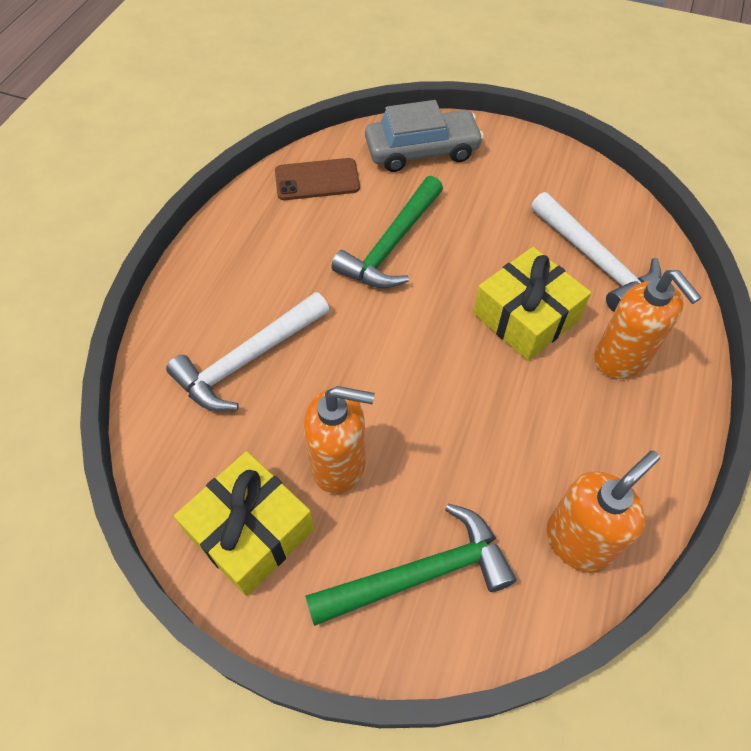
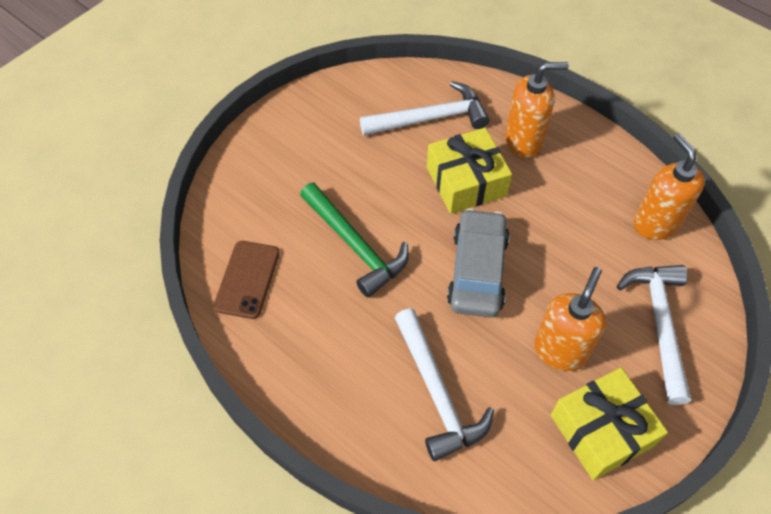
camera: 70 degrees left, 0 degrees up
green hammer [305,504,516,626] -> white hammer [617,265,691,405]
grey car [365,100,484,172] -> grey car moved to [447,208,510,318]

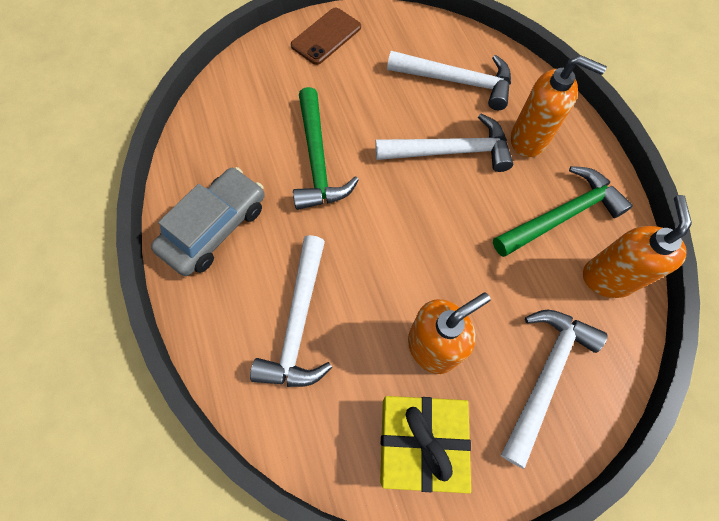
camera: 30 degrees right, 10 degrees up
brown phone [214,241,280,319] -> brown phone moved to [291,7,361,65]
yellow gift [427,128,512,214] -> white hammer [375,114,513,172]
grey car [447,208,510,318] -> grey car moved to [151,167,265,276]
none -> green hammer [493,166,633,257]

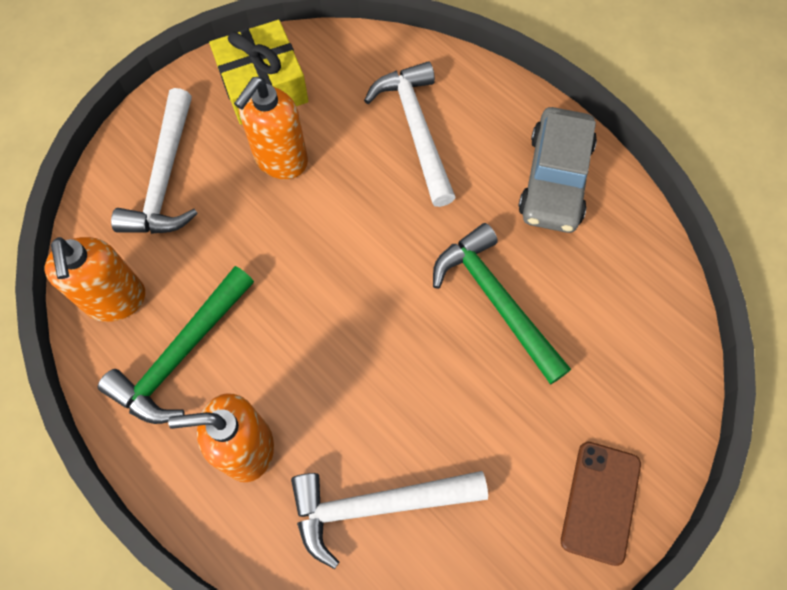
camera: 155 degrees right, 0 degrees up
white hammer [375,114,513,172] -> none

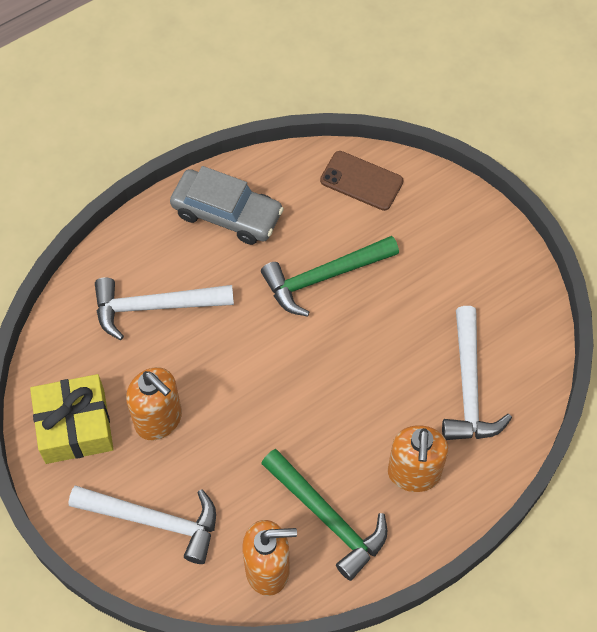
camera: 80 degrees left, 5 degrees down
brown phone [561,442,641,566] -> brown phone moved to [320,151,403,211]

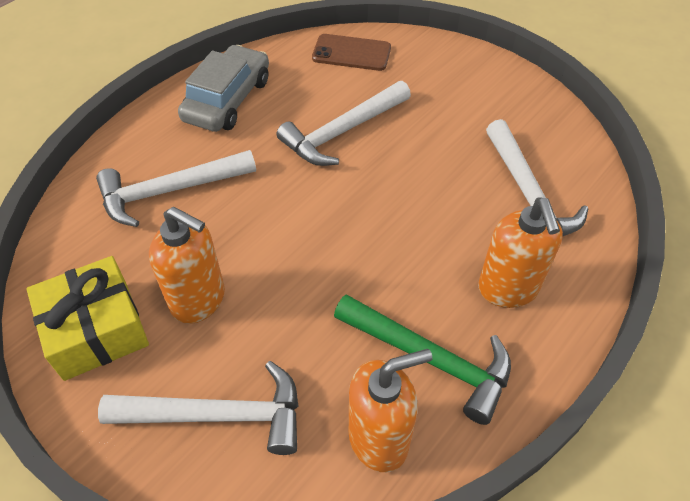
camera: 15 degrees left, 10 degrees down
grey car [170,166,284,245] -> grey car turned 75 degrees counterclockwise [178,45,269,132]
green hammer [261,236,399,317] -> white hammer [277,81,411,166]

